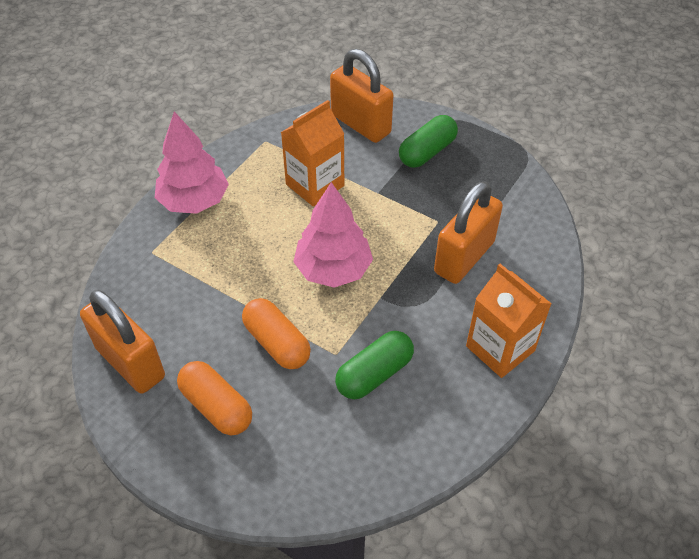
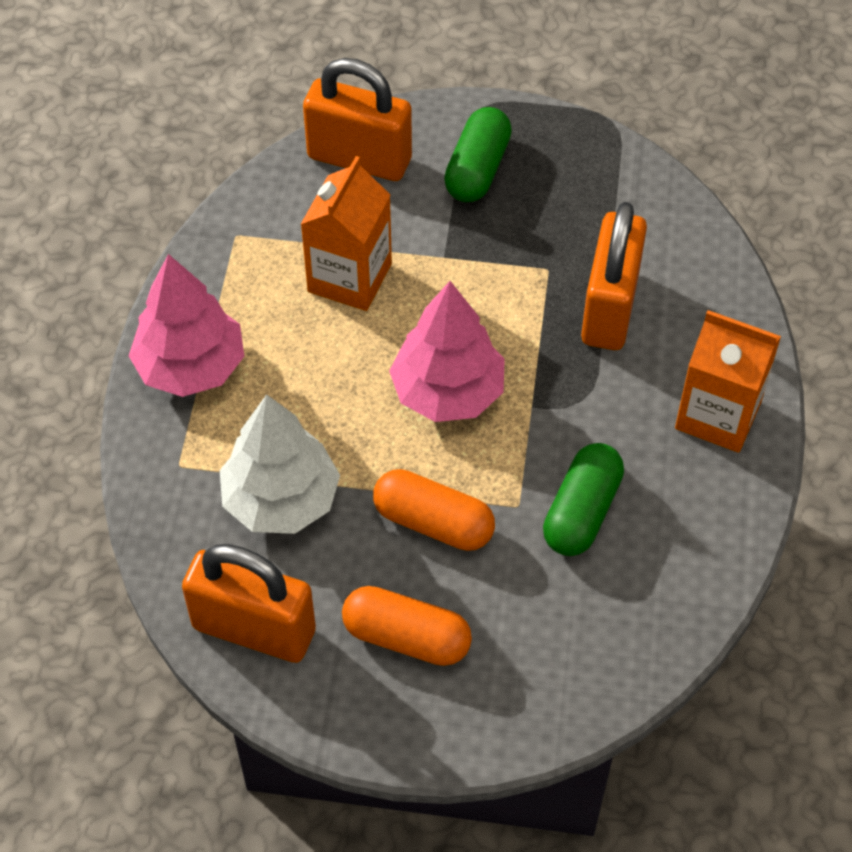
camera: 25 degrees left, 5 degrees up
none -> white tree [220,394,340,534]

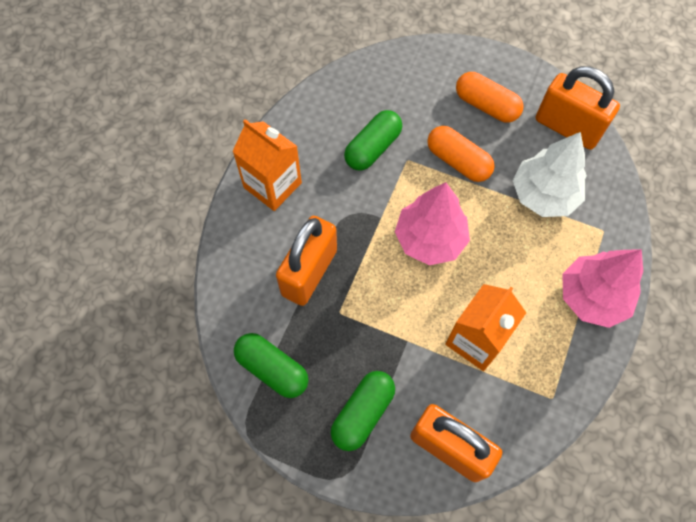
camera: 165 degrees left, 10 degrees up
none -> green capsule [234,333,308,398]

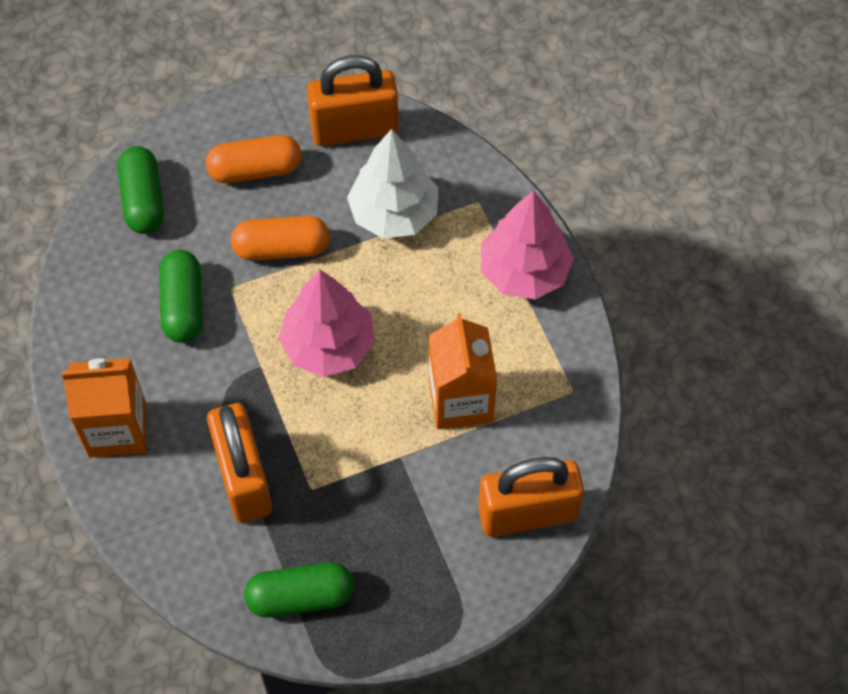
camera: 45 degrees left, 5 degrees down
green capsule [331,371,395,451] -> green capsule moved to [117,146,164,234]

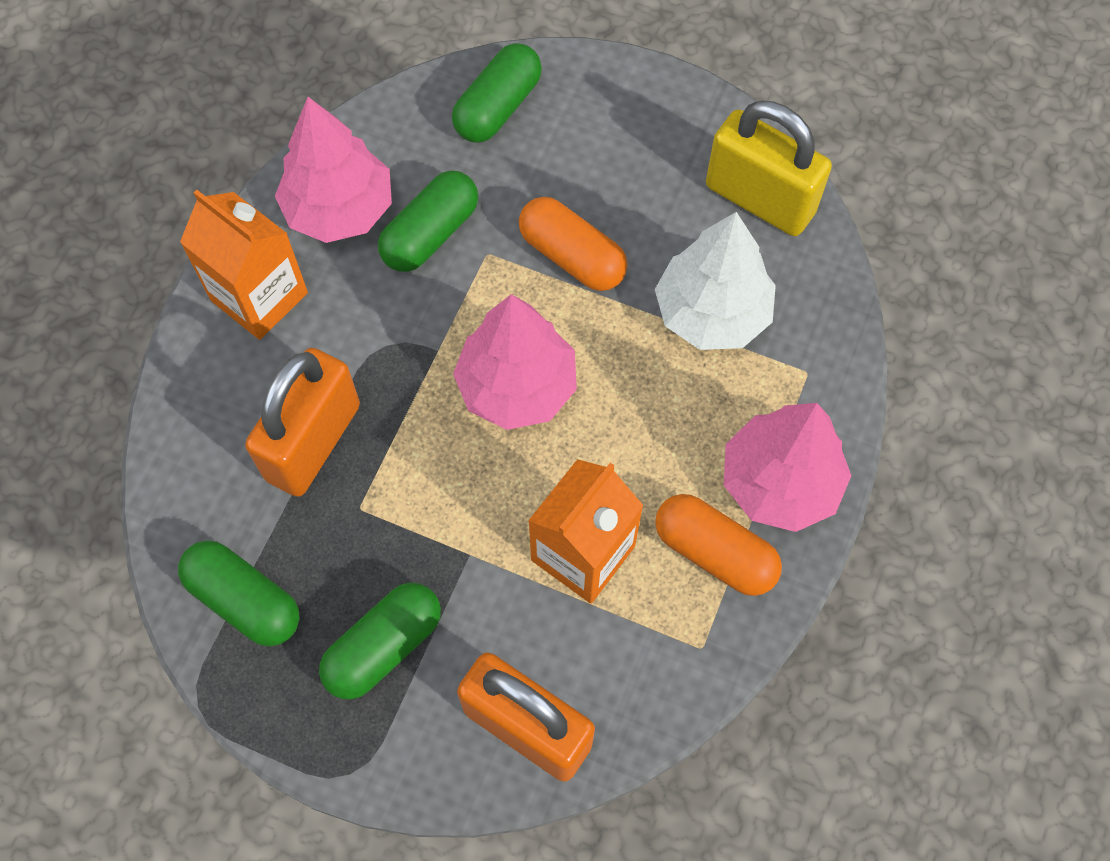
camera: 45 degrees right, 5 degrees up
orange capsule [206,135,301,183] -> orange capsule moved to [655,494,782,596]
orange padlock [307,55,399,146] -> yellow padlock [706,101,832,236]
none -> pink tree [275,97,392,243]
none -> green capsule [319,583,441,700]

